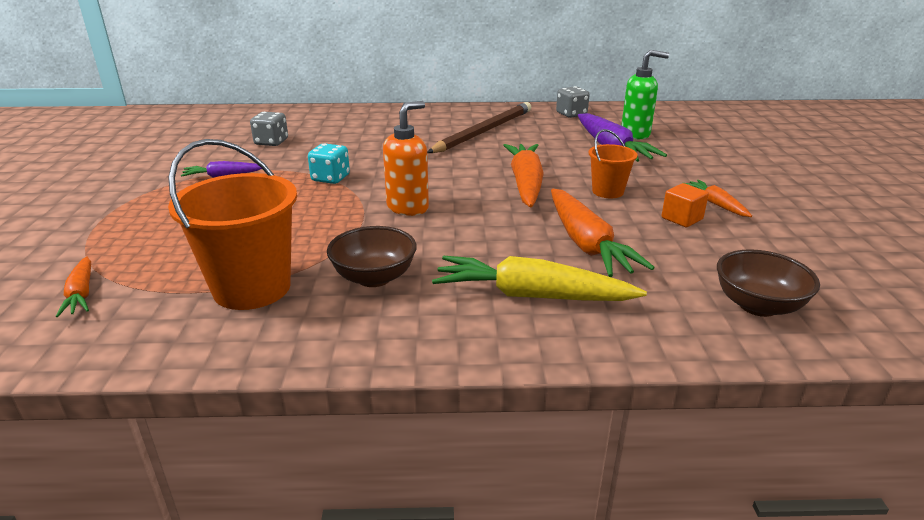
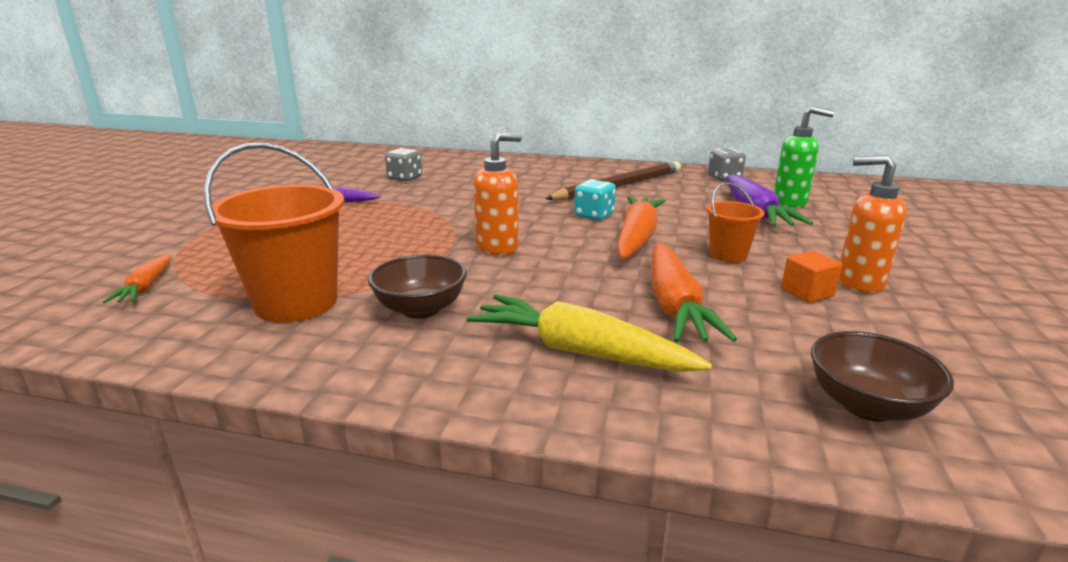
camera: 15 degrees right, 5 degrees down
turquoise dice [308,143,350,184] -> turquoise dice moved to [574,179,616,220]
orange carrot [685,180,752,217] -> orange soap dispenser [839,155,906,293]

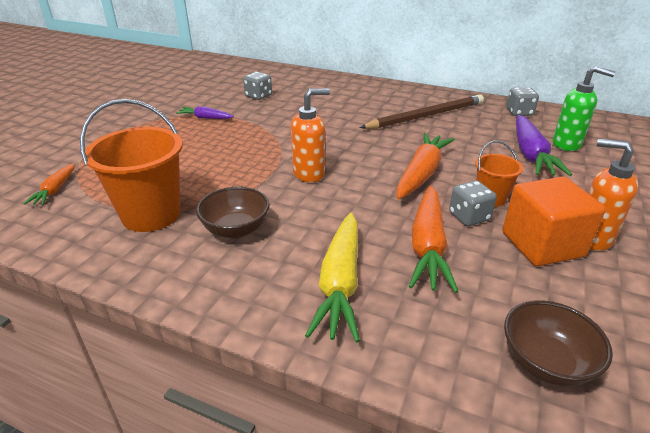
camera: 10 degrees right, 10 degrees up
yellow carrot [466,294,712,372] -> yellow carrot turned 120 degrees counterclockwise [305,213,360,342]
turquoise dice [574,179,616,220] -> none
orange cube [781,251,842,303] -> orange cube [502,177,606,266], size x1.98
none -> grey dice [449,181,497,226]

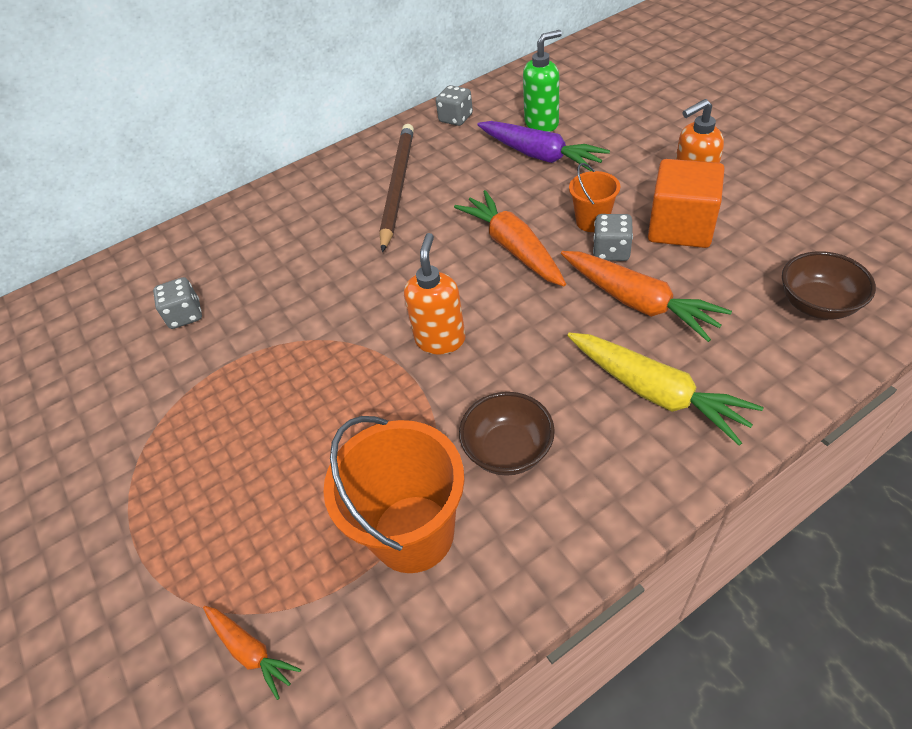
camera: 50 degrees left, 15 degrees up
purple carrot [176,106,234,119] -> none

